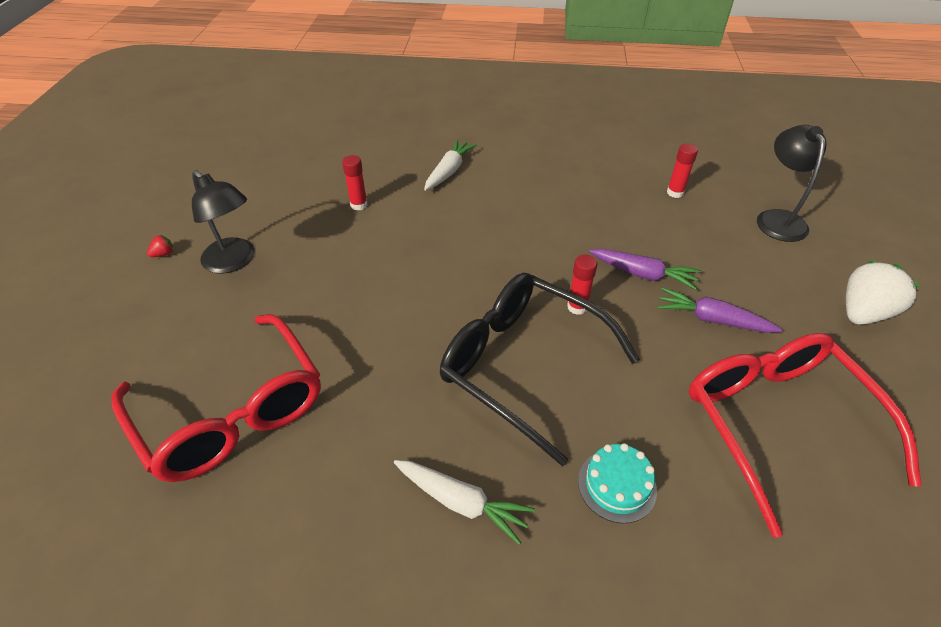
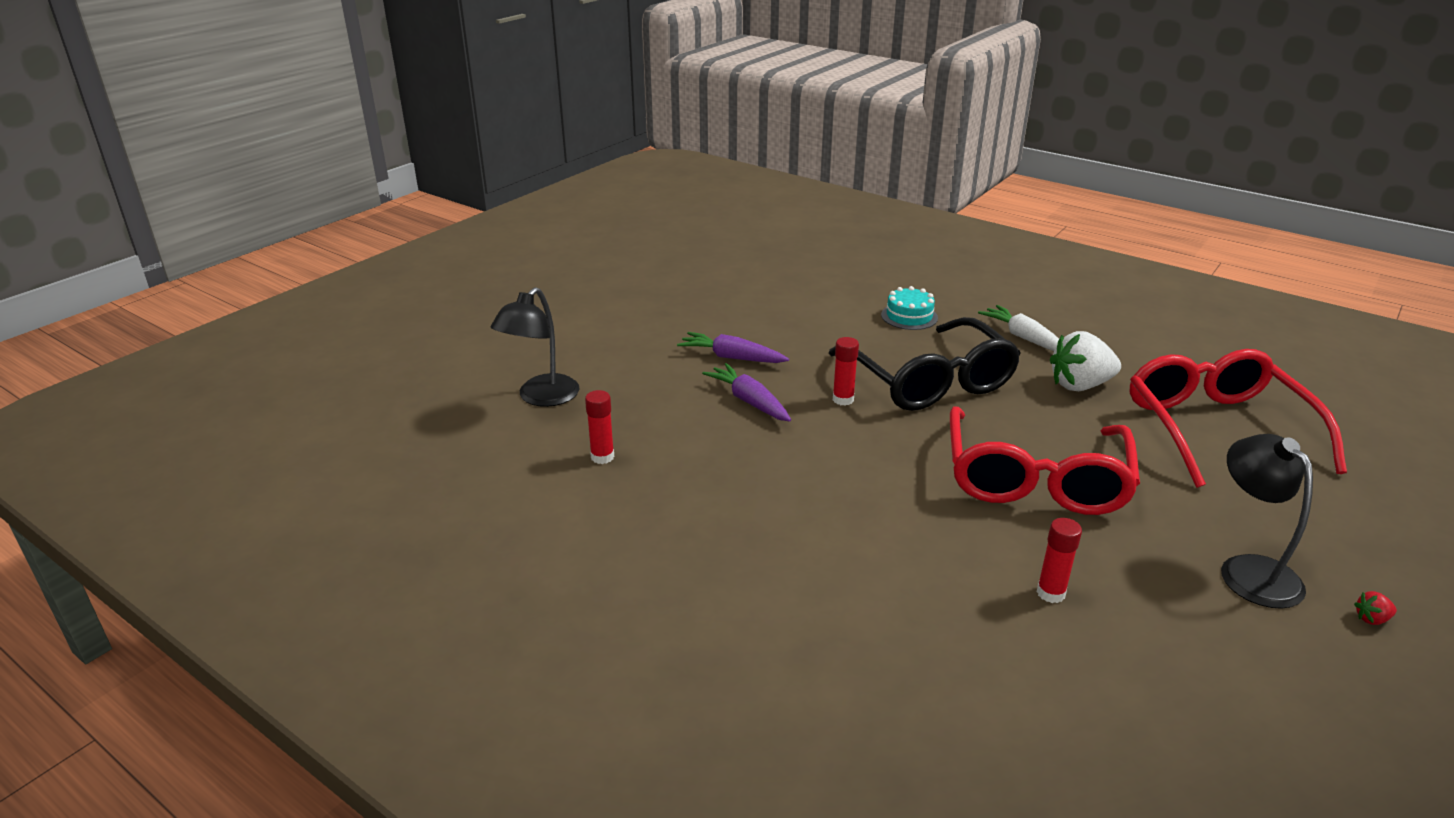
camera: 150 degrees left, 15 degrees down
white carrot [424,139,477,191] -> none
purple carrot [657,288,783,333] -> purple carrot turned 150 degrees clockwise [677,332,789,363]
red glasses [689,333,922,538] -> red glasses moved to [950,406,1140,515]
white strawberry [846,260,920,325] -> white strawberry moved to [1050,331,1121,391]

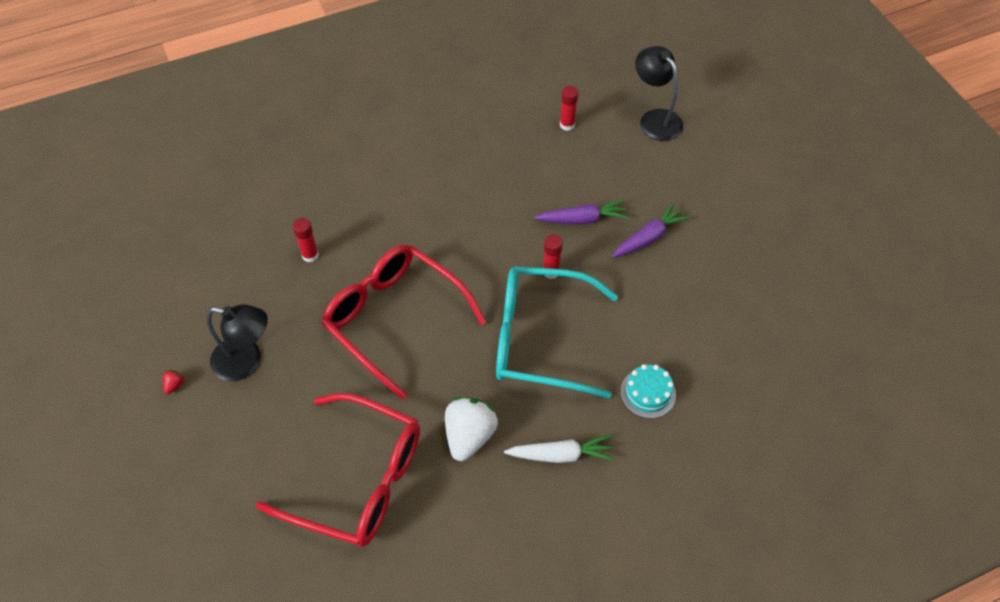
camera: 120 degrees right, 25 degrees up
black glasses [829,317,1021,411] -> turquoise glasses [496,267,618,398]

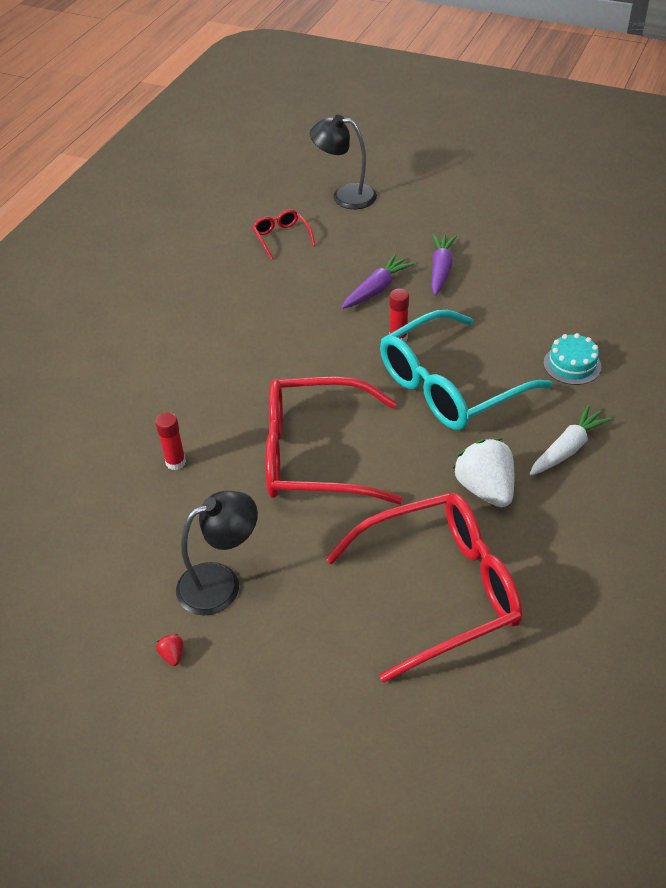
camera: 40 degrees left, 10 degrees down
red glue stick [560,86,578,131] -> red glasses [252,209,316,260]

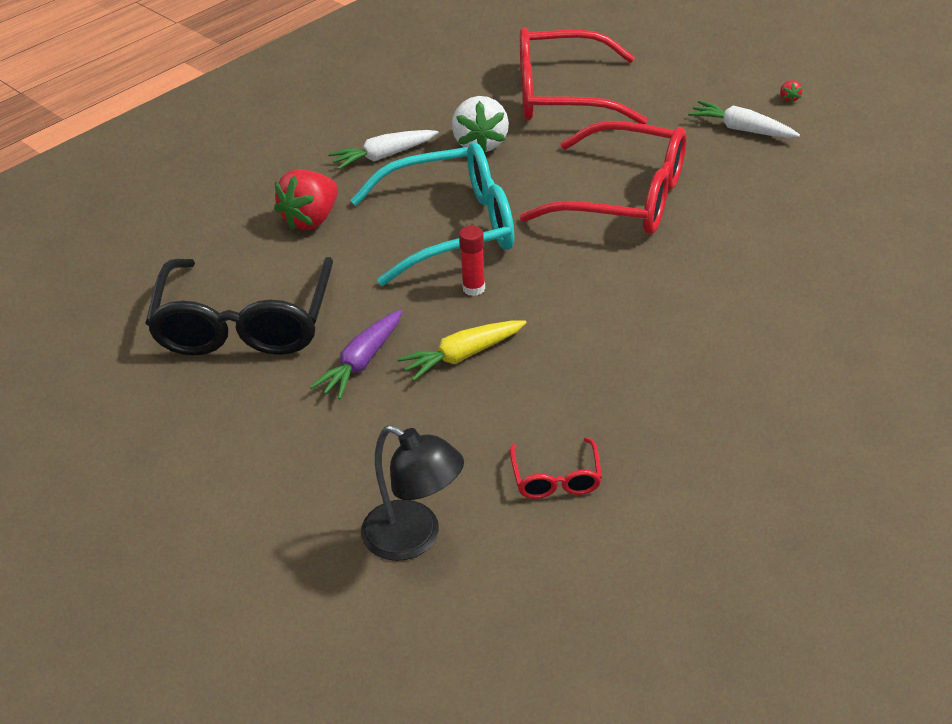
camera: 160 degrees left, 5 degrees down
red glue stick [155,412,186,470] -> none
black lamp [176,491,258,615] -> white carrot [688,101,800,138]
purple carrot [341,254,414,309] -> yellow carrot [397,320,527,381]
turquoise cake [544,333,601,385] -> red strawberry [274,169,338,230]
none -> black glasses [145,257,333,356]

